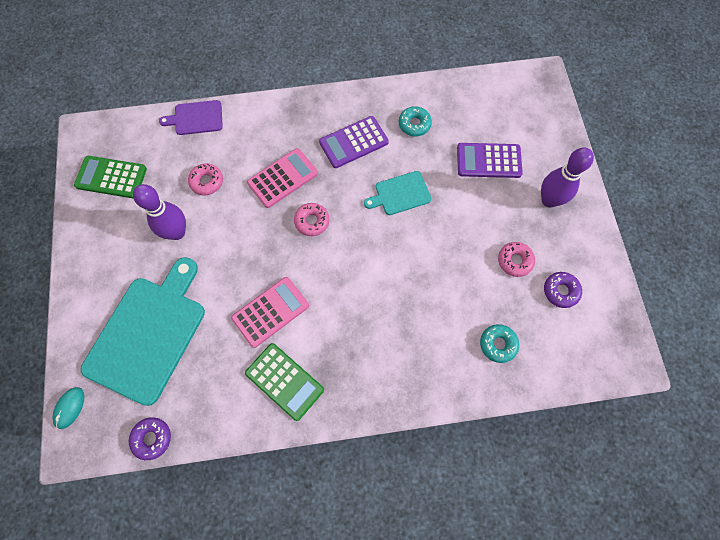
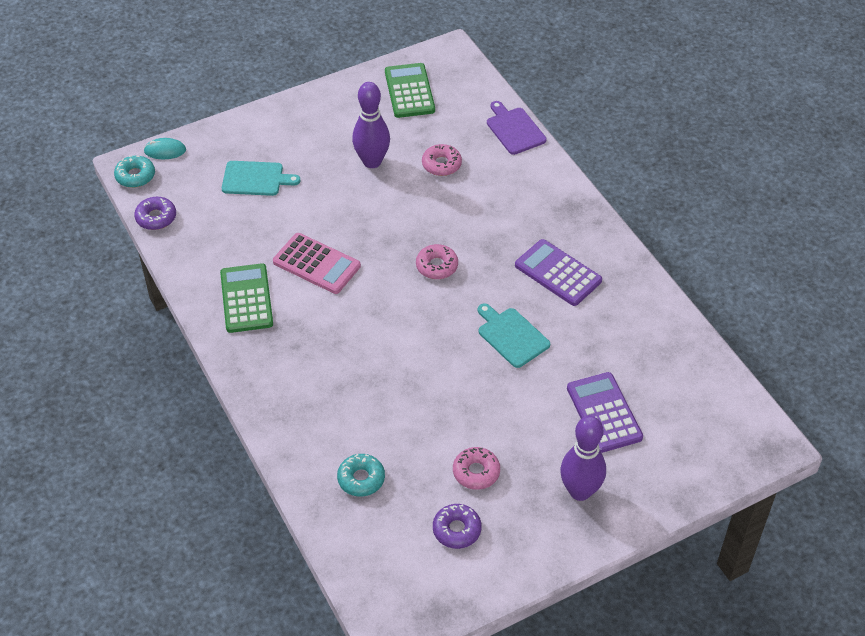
camera: 70 degrees right, 20 degrees down
turquoise cutting board [81,257,205,406] -> turquoise cutting board [222,161,300,196], size x0.49
green calculator [245,343,324,421] -> green calculator turned 150 degrees clockwise [220,263,273,333]
pink calculator [247,148,318,208] -> none
turquoise donut [399,106,432,136] -> turquoise donut moved to [114,155,155,188]

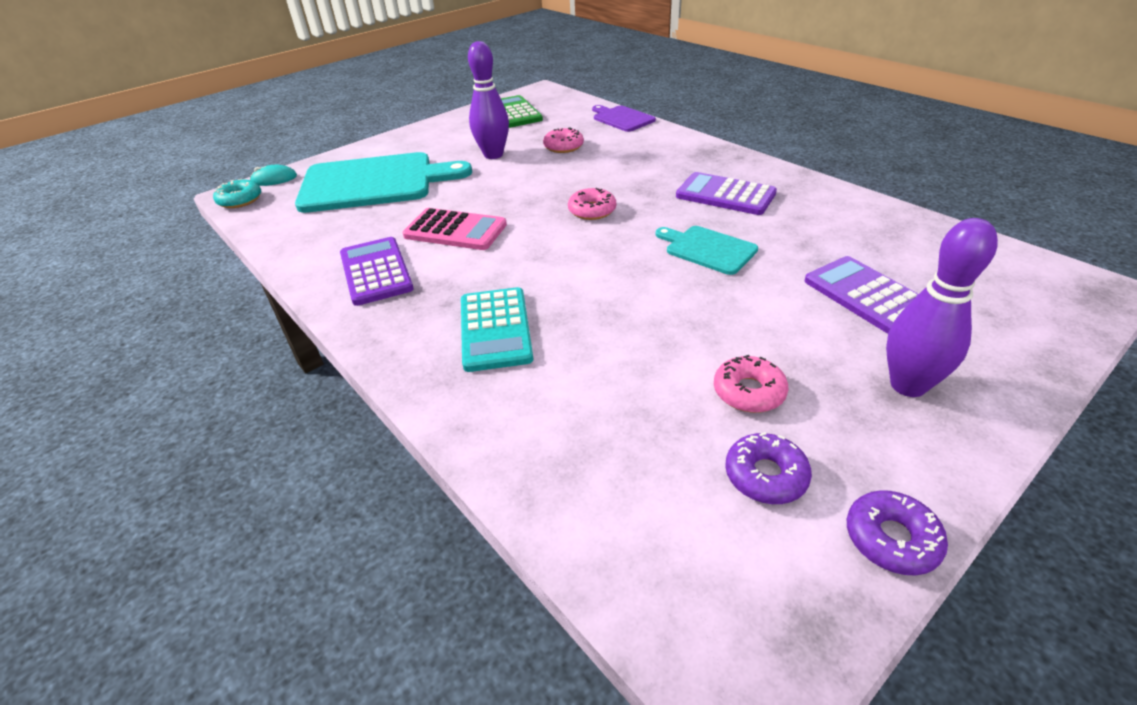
camera: 10 degrees left, 10 degrees down
purple donut [134,197,176,230] -> purple donut moved to [847,490,948,575]
green calculator [220,263,273,333] -> purple calculator [340,237,414,306]
turquoise cutting board [222,161,300,196] -> turquoise cutting board [295,152,472,213], size x2.05
turquoise donut [337,454,385,497] -> none
none -> turquoise calculator [461,287,533,372]

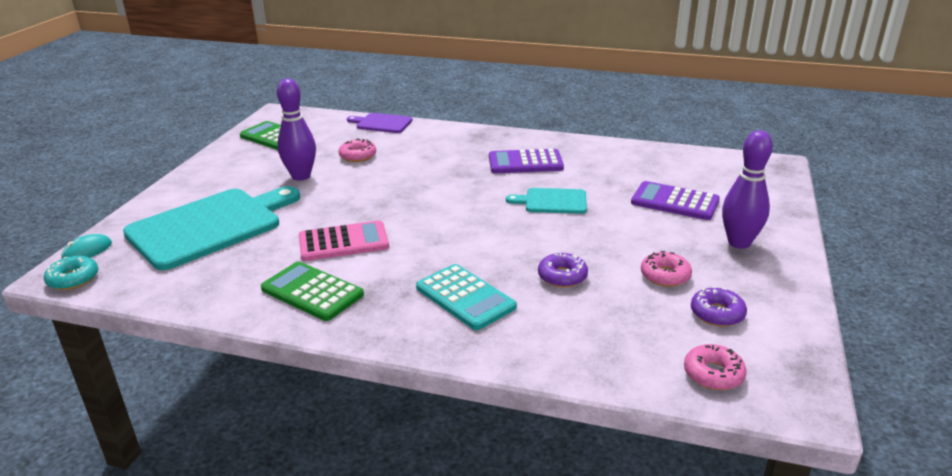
camera: 35 degrees left, 10 degrees down
purple calculator [340,237,414,306] -> green calculator [261,261,364,321]
pink donut [568,188,616,220] -> pink donut moved to [684,344,747,390]
purple donut [847,490,948,575] -> purple donut moved to [538,253,588,288]

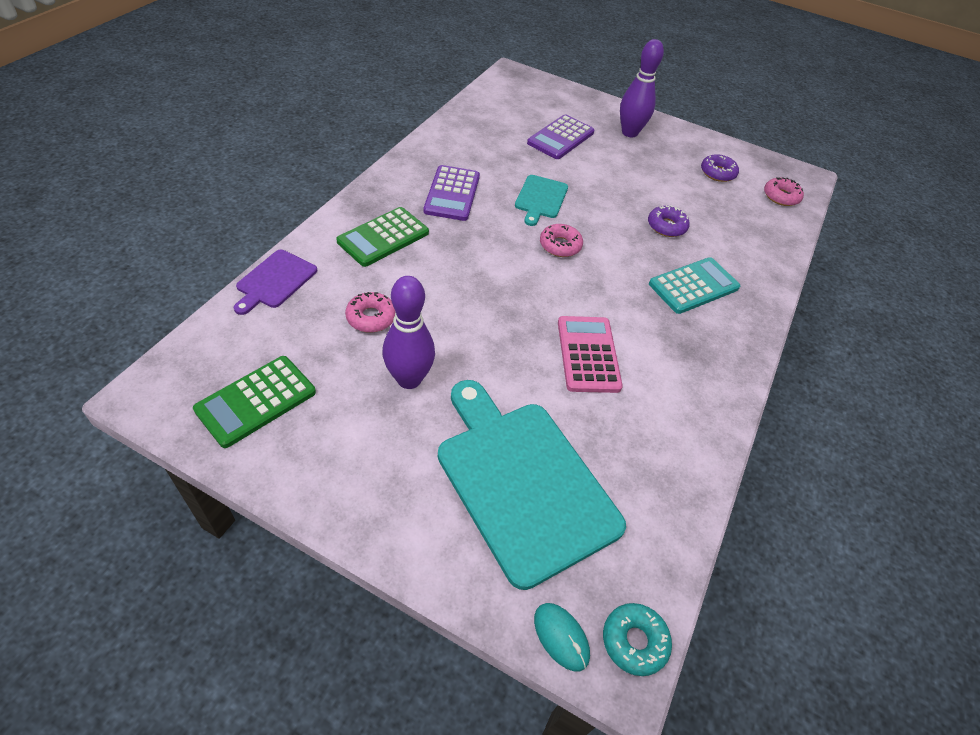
camera: 85 degrees left, 20 degrees up
green calculator [261,261,364,321] -> green calculator moved to [336,207,429,267]
pink donut [641,251,692,287] -> pink donut moved to [540,224,583,257]

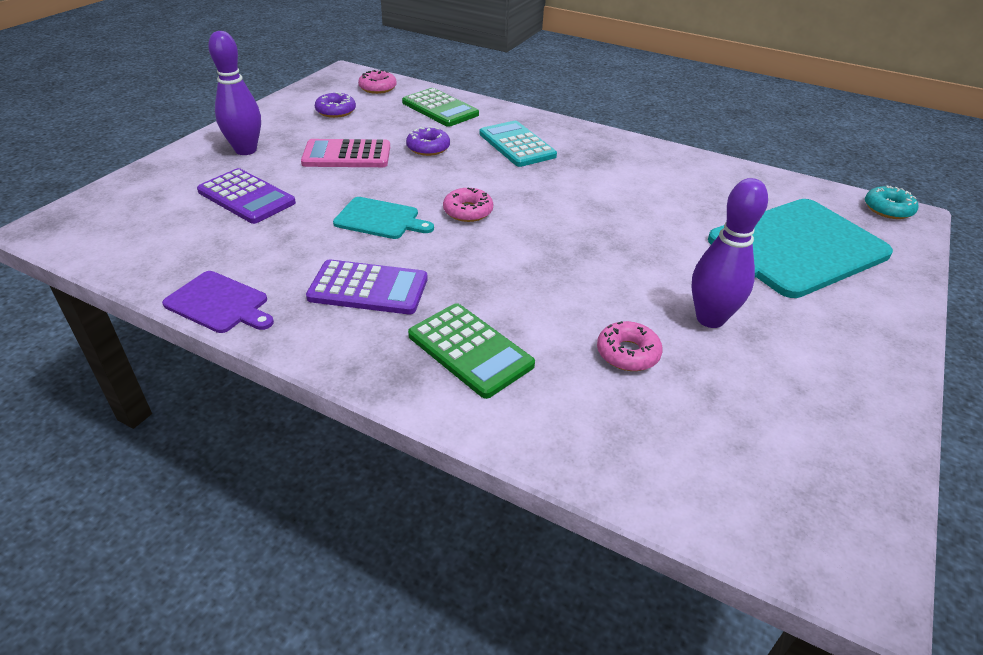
camera: 85 degrees left, 10 degrees down
green calculator [193,356,316,448] -> green calculator moved to [402,88,479,127]
purple cutting board [234,250,317,315] -> purple cutting board moved to [162,271,274,333]
turquoise mouse [534,603,590,672] -> none
pink calculator [558,316,623,393] -> pink calculator moved to [301,139,390,167]

